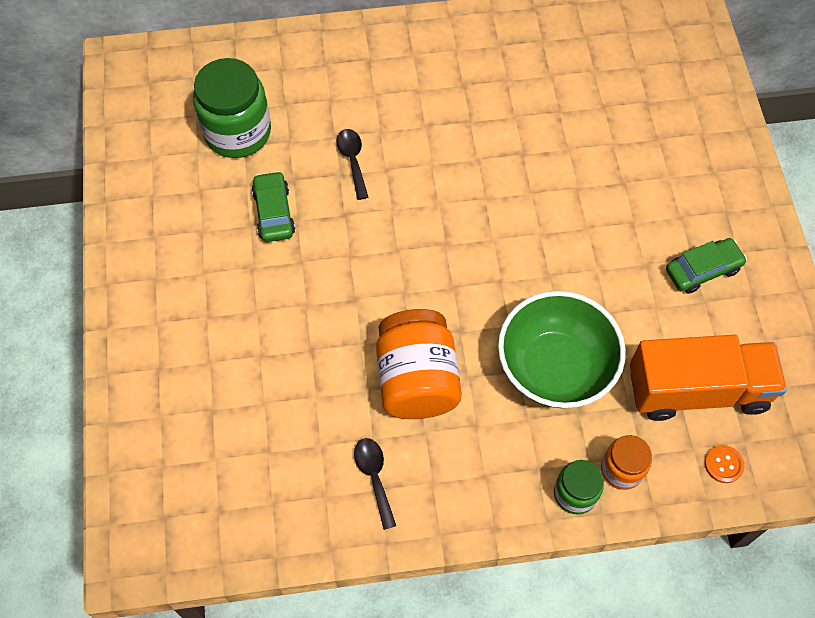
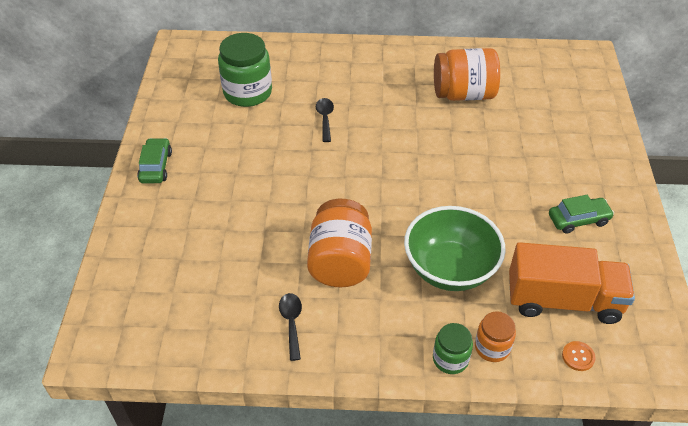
camera: 10 degrees right, 15 degrees down
green car [252,171,295,242] -> green car moved to [137,138,172,183]
none -> orange jar [434,48,500,101]

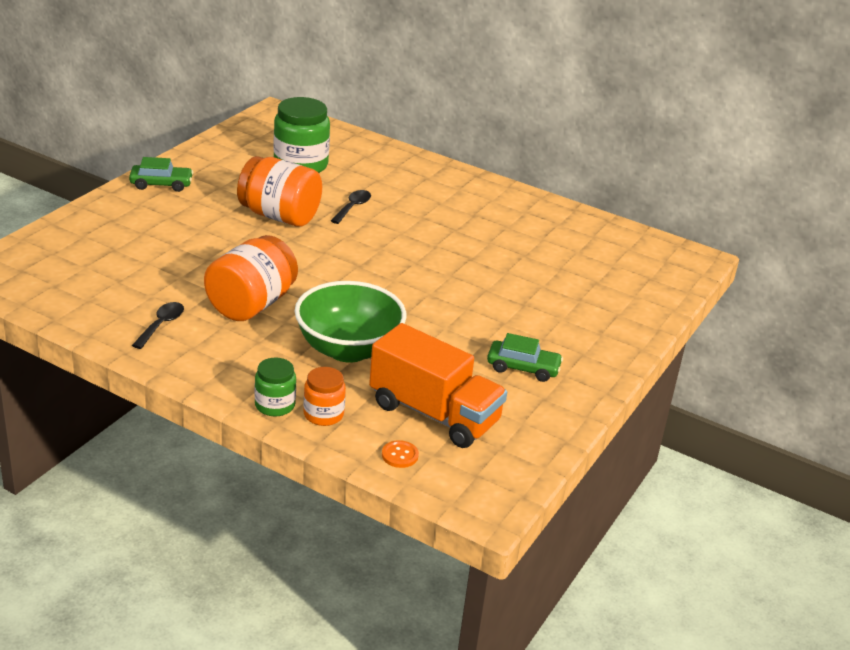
camera: 25 degrees right, 15 degrees down
green car [137,138,172,183] -> green car turned 60 degrees clockwise [129,157,193,192]
orange jar [434,48,500,101] -> orange jar moved to [237,156,322,227]

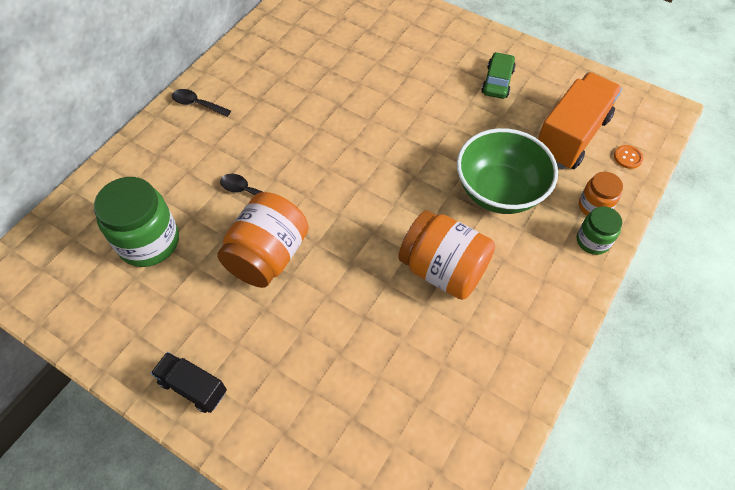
camera: 85 degrees left, 25 degrees up
green car [129,157,193,192] -> black truck [151,352,227,413]
black spoon [132,302,184,349] -> black spoon moved to [172,89,231,117]

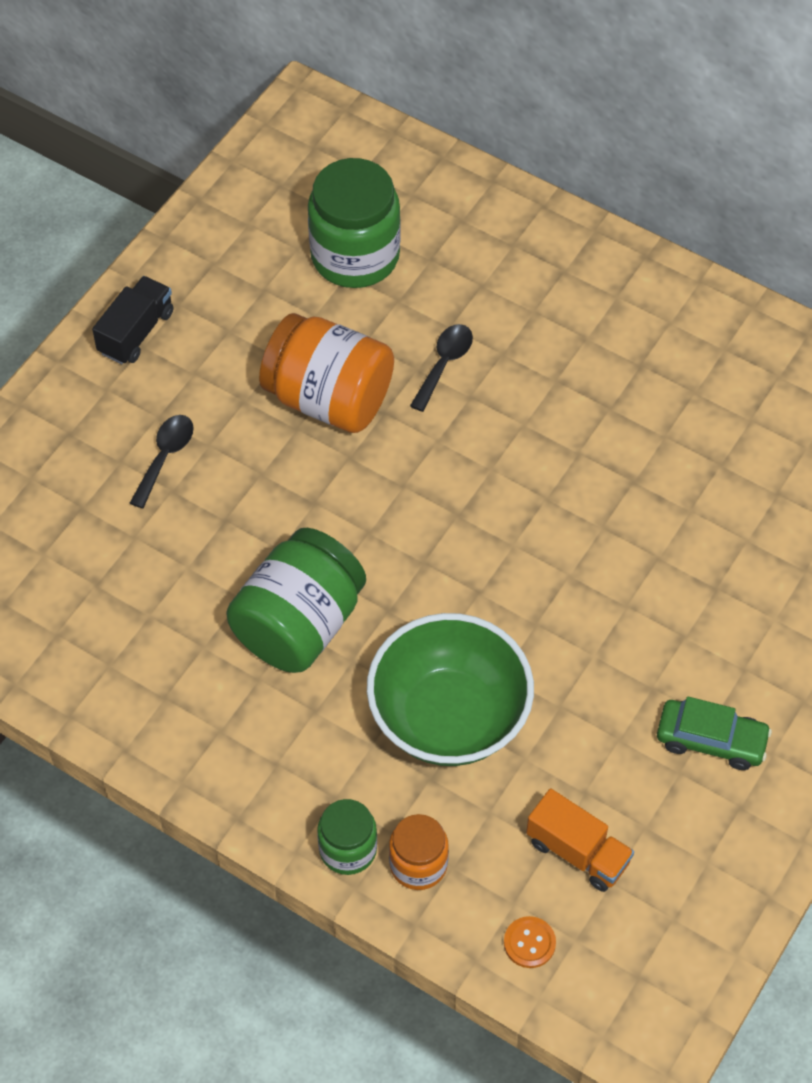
camera: 90 degrees right, 0 degrees up
black spoon [172,89,231,117] -> black spoon moved to [130,415,194,509]
orange jar [398,210,495,300] -> green jar [226,528,366,673]
orange truck [537,72,622,169] -> orange truck [526,789,634,892], size x0.54

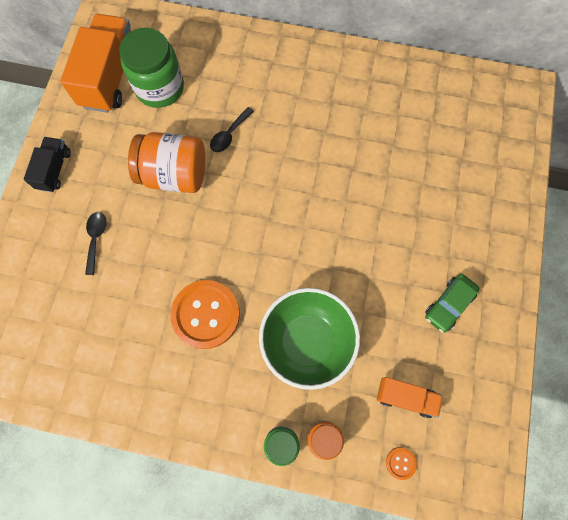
camera: 20 degrees left, 15 degrees up
green jar [226,528,366,673] -> orange button [171,280,240,349]
black spoon [410,324,473,412] -> black spoon turned 150 degrees counterclockwise [210,107,254,152]
green car [657,697,772,770] -> green car turned 135 degrees clockwise [425,274,480,333]
none -> orange truck [60,14,131,113]

